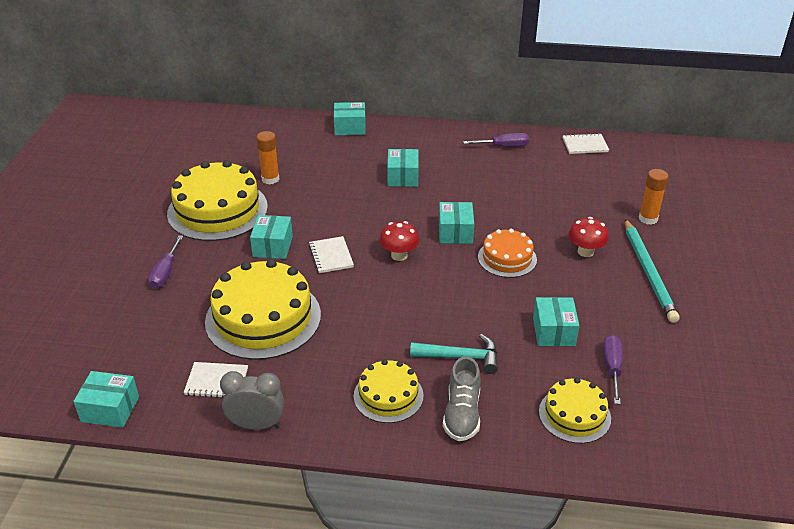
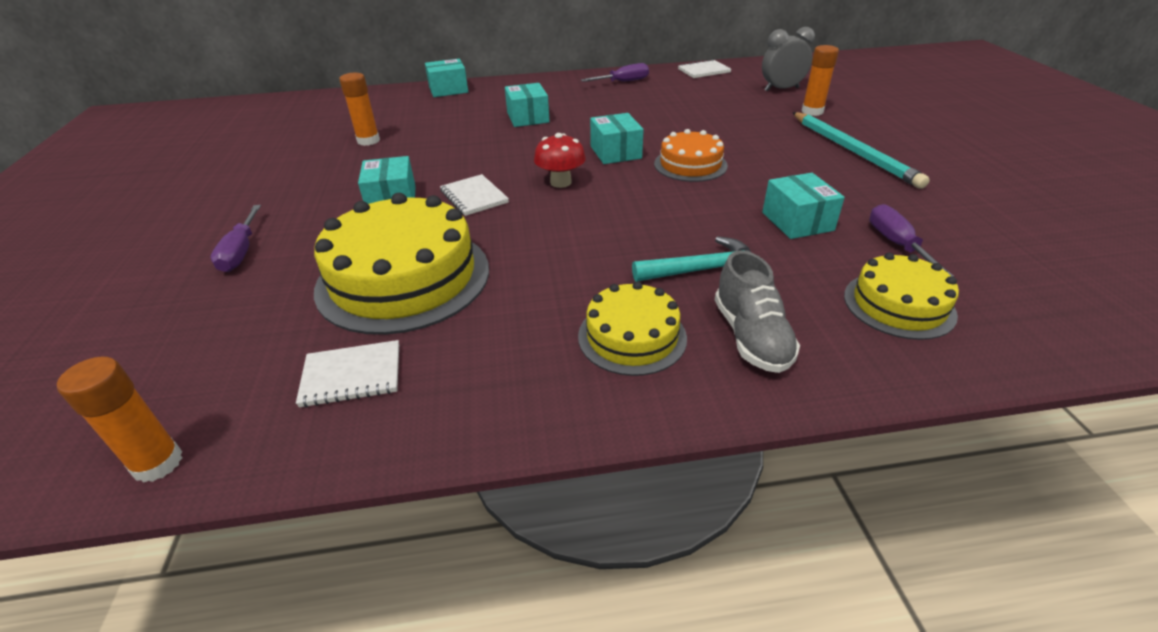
camera: 15 degrees left, 0 degrees up
turquoise box [73,371,139,428] -> orange glue stick [57,356,182,483]
yellow cake [167,160,268,241] -> none
grey clock [220,371,284,430] -> grey clock moved to [762,27,815,91]
red mushroom [568,217,609,257] -> none

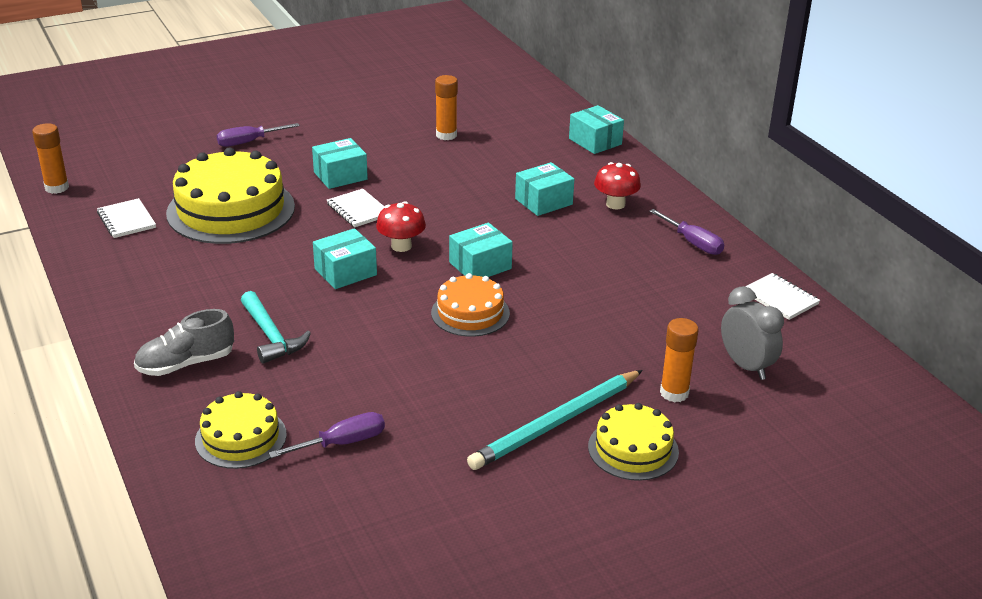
camera: 70 degrees right, 5 degrees down
white notebook [440,174,509,216] -> white notebook turned 75 degrees counterclockwise [327,189,385,227]
yellow cake [578,282,687,376] -> yellow cake moved to [588,403,679,481]
turquoise box [762,173,845,239] -> turquoise box moved to [313,228,377,289]
none -> red mushroom [594,162,641,209]

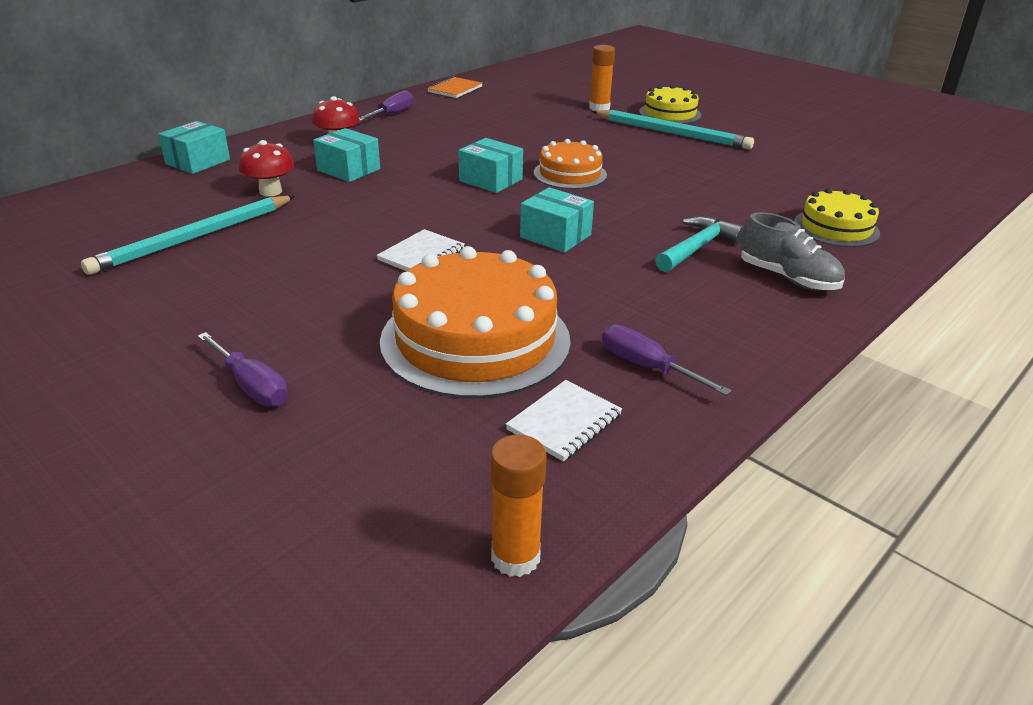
camera: 110 degrees left, 0 degrees up
yellow cake [166,147,295,244] -> orange cake [380,246,571,398]
purple screwdriver [269,412,385,458] -> purple screwdriver moved to [602,325,732,396]
turquoise box [312,138,368,189] -> none
red mushroom [376,201,426,252] -> red mushroom moved to [239,140,294,196]
orange glue stick [435,75,458,140] -> turquoise pencil [81,195,295,275]
grey clock [721,286,784,380] -> none
white notebook [745,273,820,320] -> orange notebook [427,76,482,98]

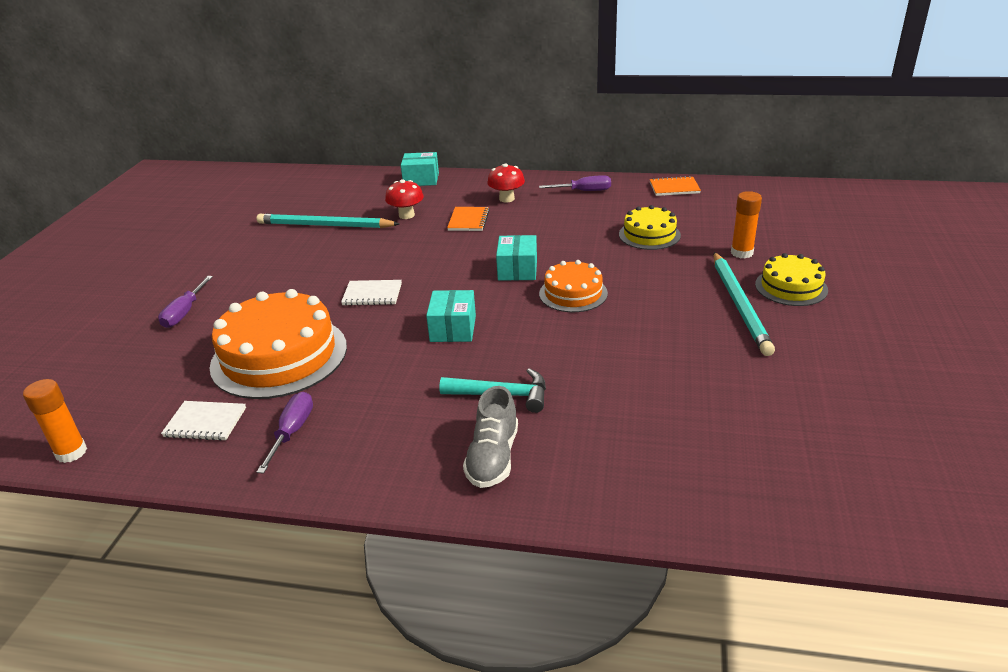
camera: 60 degrees right, 0 degrees up
turquoise box [313,128,380,182] -> orange notebook [447,207,489,231]
yellow cake [794,188,880,247] -> yellow cake moved to [619,205,681,250]

